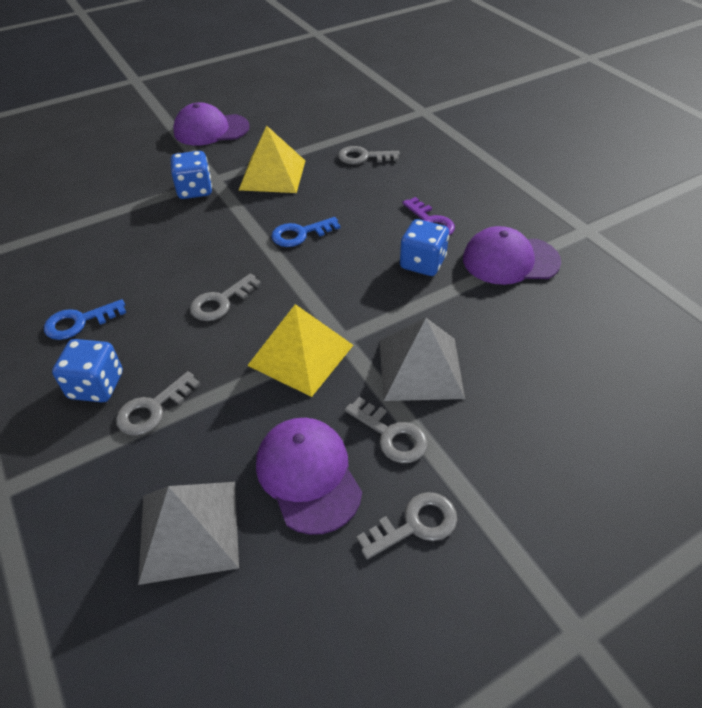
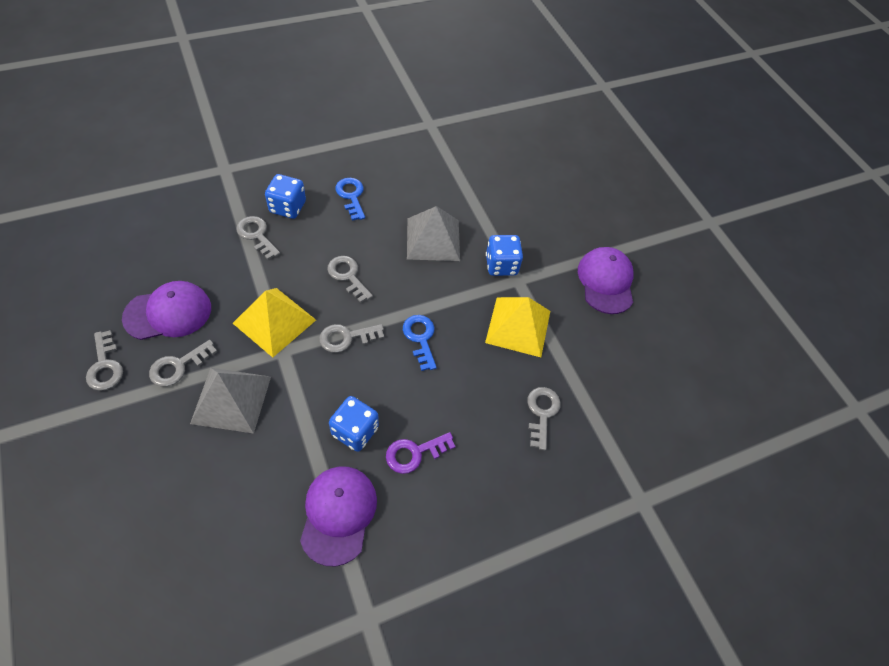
camera: 90 degrees right, 10 degrees up
grey pyramid [138,482,239,585] -> grey pyramid moved to [407,206,460,261]
none -> grey key [319,324,384,353]

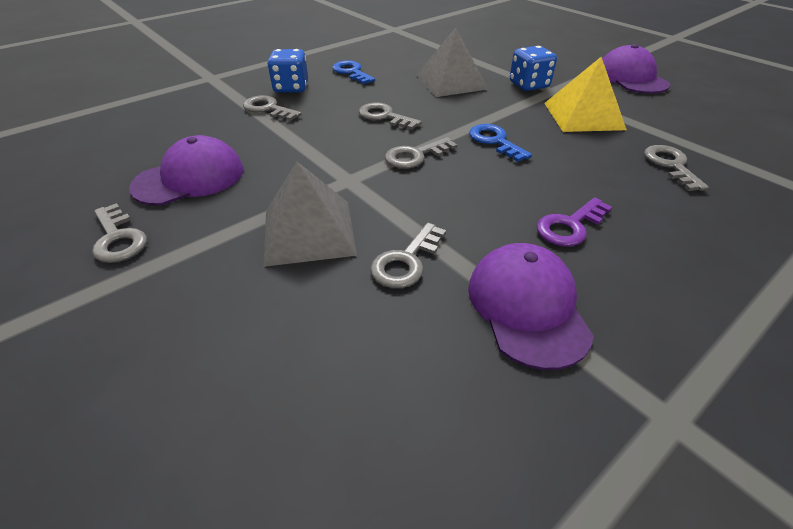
camera: 10 degrees left, 15 degrees down
grey key [149,340,217,387] -> grey key moved to [370,223,446,288]
yellow pyramid [233,288,316,357] -> none
blue dice [329,396,379,452] -> none

